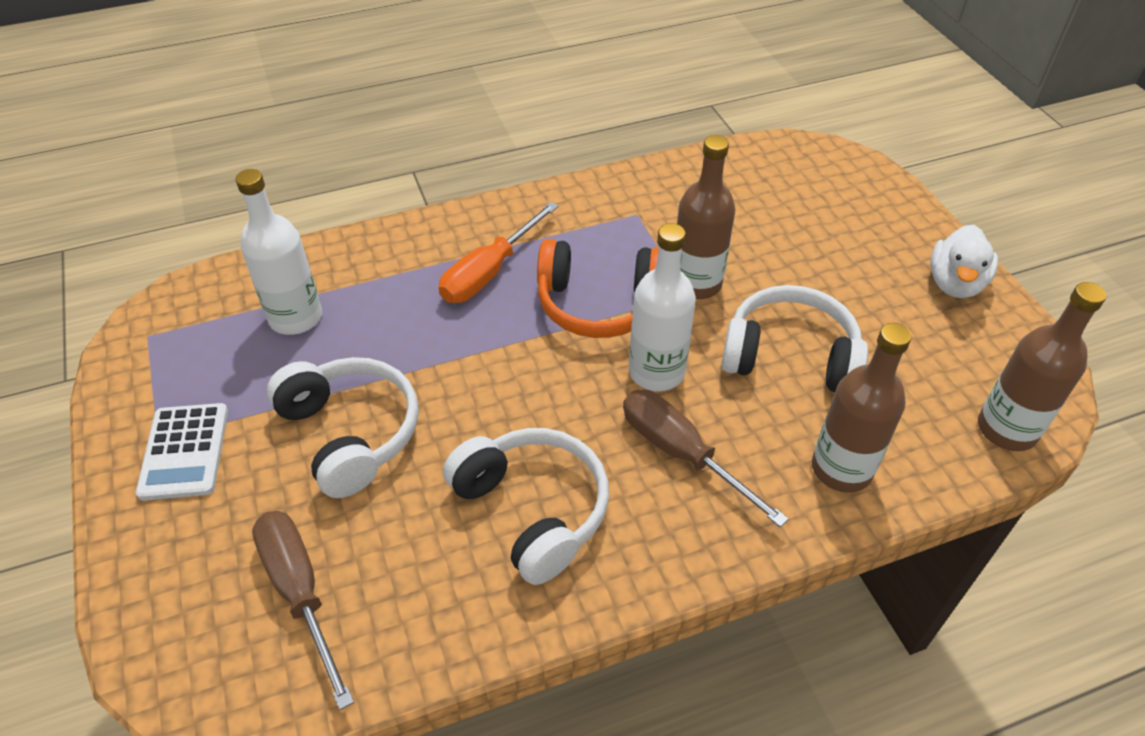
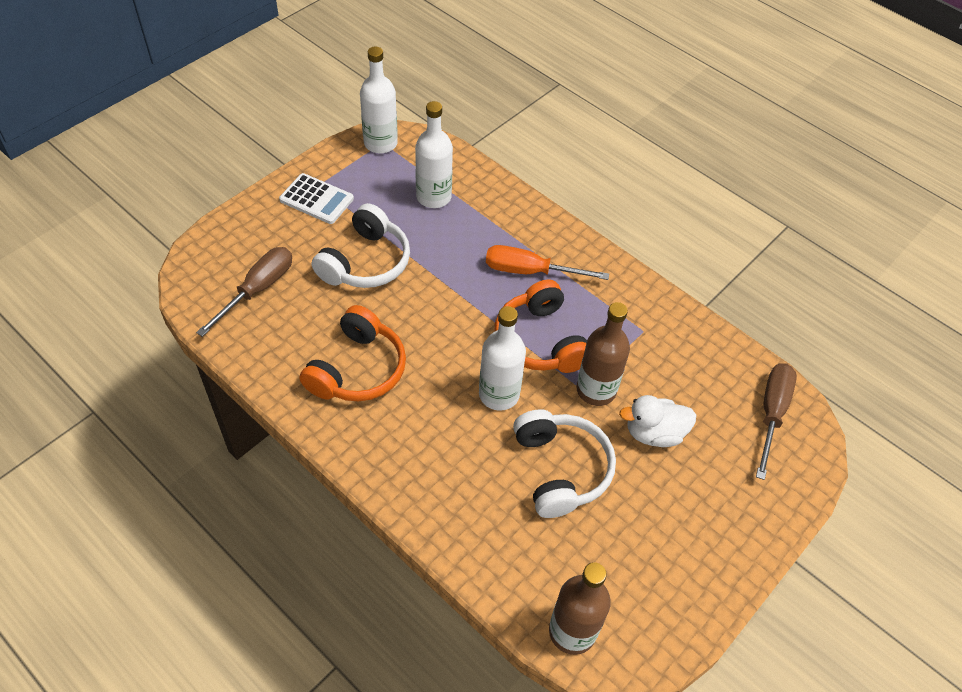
camera: 60 degrees right, 5 degrees up
white calculator [136,403,228,501] -> white calculator turned 120 degrees counterclockwise [279,173,354,224]
white headphones [443,428,609,585] -> orange headphones [300,305,406,401]
brown screwdriver [623,390,789,527] -> brown screwdriver moved to [756,363,797,480]
brown bottle [812,323,912,493] -> none
white duck [930,225,998,298] -> white duck moved to [619,395,696,447]
none -> white bottle [360,46,398,153]

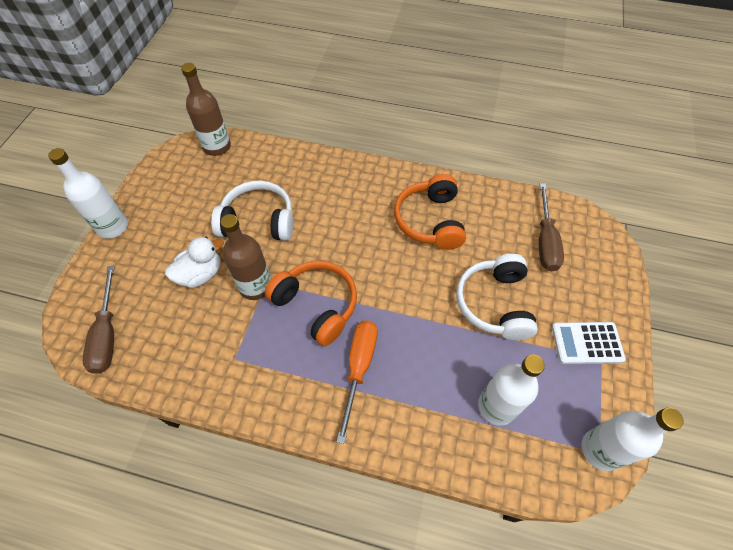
camera: 155 degrees right, 5 degrees up
white bottle [479,306,526,411] -> white bottle moved to [48,148,128,239]
orange screwdriver [486,245,609,280] -> orange screwdriver turned 60 degrees counterclockwise [337,321,377,444]
white headphones [513,409,616,518] -> white headphones turned 135 degrees clockwise [211,181,293,241]

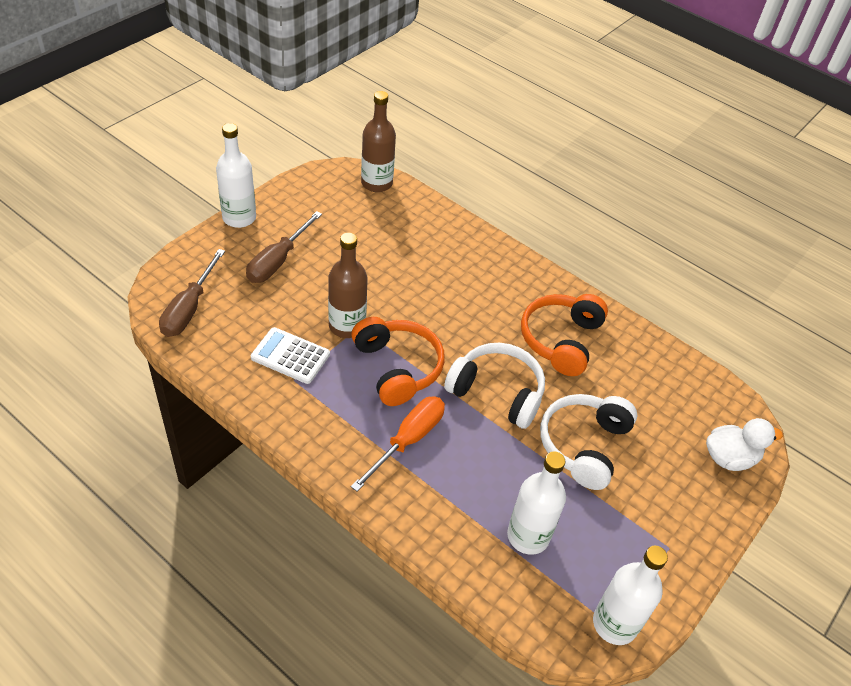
camera: 20 degrees right, 10 degrees down
white duck [165,237,224,288] -> white duck moved to [706,418,783,471]
white headphones [211,181,293,241] -> white headphones moved to [444,343,545,429]
brown screwdriver [539,183,564,272] -> brown screwdriver moved to [246,211,322,283]
white calculator [552,322,626,364] -> white calculator moved to [251,327,330,384]

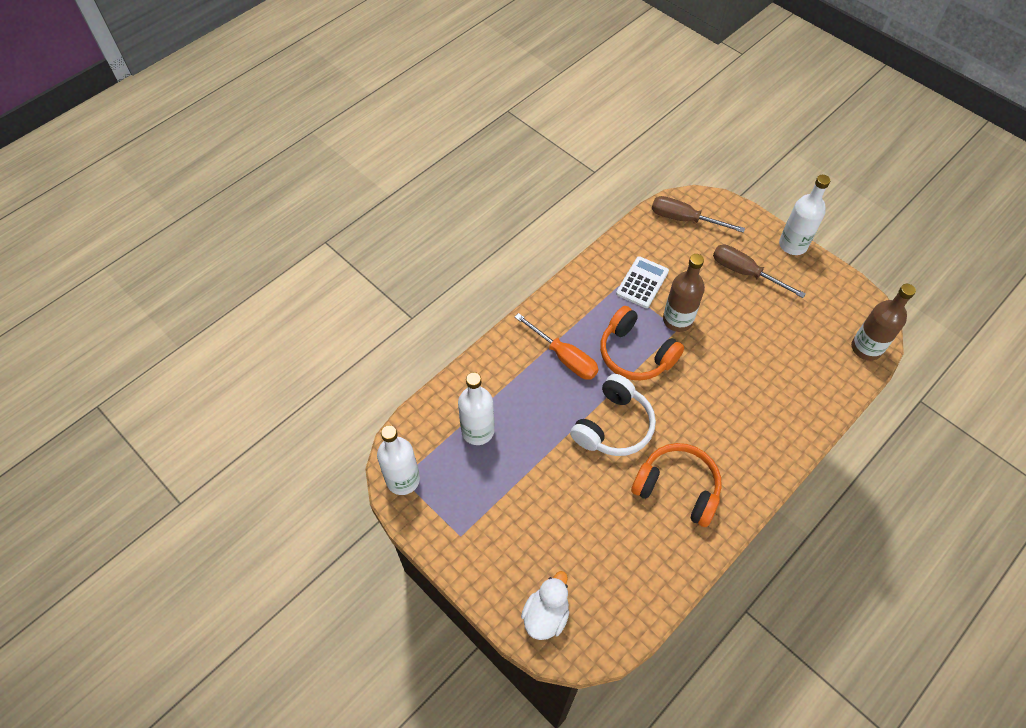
camera: 100 degrees right, 10 degrees up
orange headphones [351,317,445,406] -> orange headphones turned 60 degrees clockwise [600,306,684,381]
white headphones [540,394,637,490] -> none
white duck [706,418,783,471] -> white duck turned 150 degrees counterclockwise [521,571,569,640]

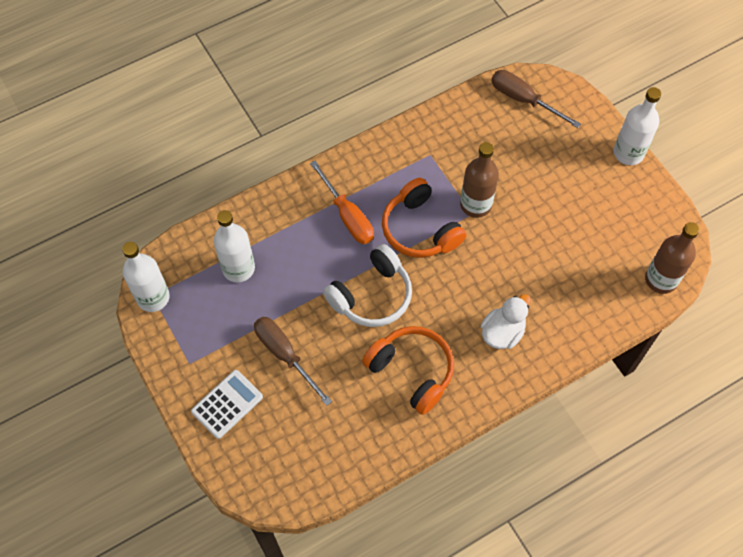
camera: 15 degrees right, 5 degrees up
white duck [521,571,569,640] -> white duck moved to [481,294,531,349]
white calculator [616,256,669,308] -> white calculator moved to [191,370,263,439]
brown screwdriver [713,245,806,298] -> brown screwdriver moved to [254,317,332,406]

